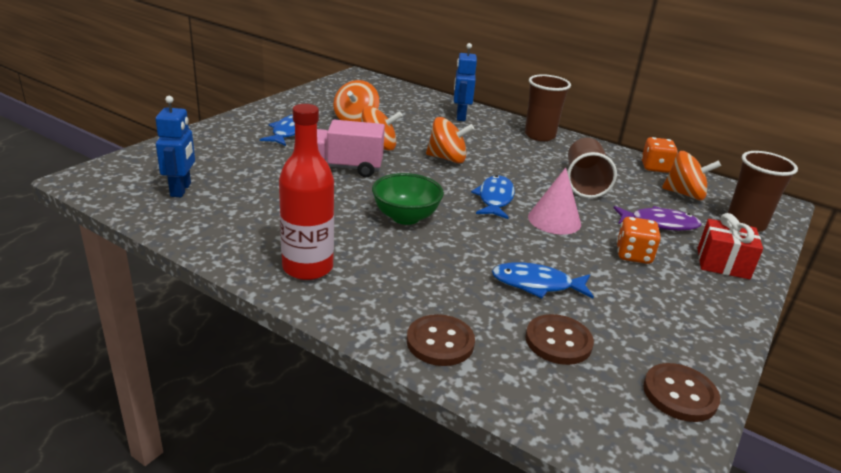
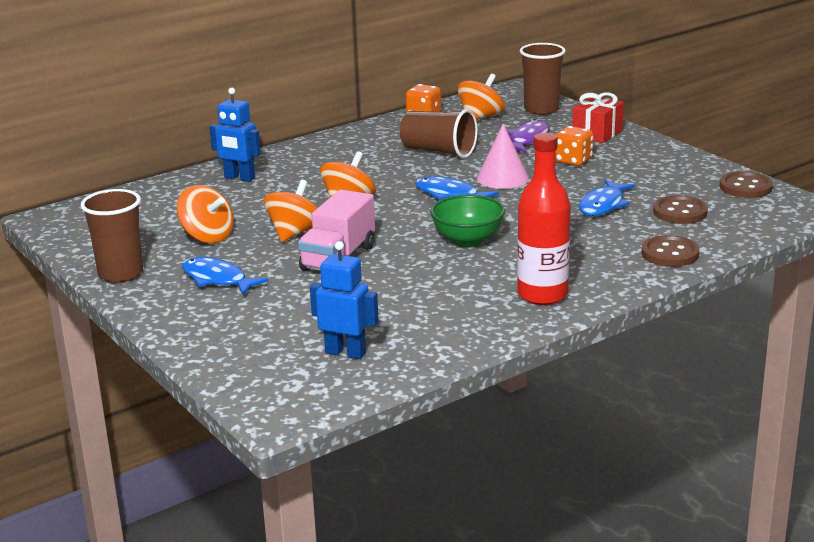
camera: 65 degrees left, 5 degrees down
brown cup [525,74,571,141] -> brown cup moved to [81,189,143,283]

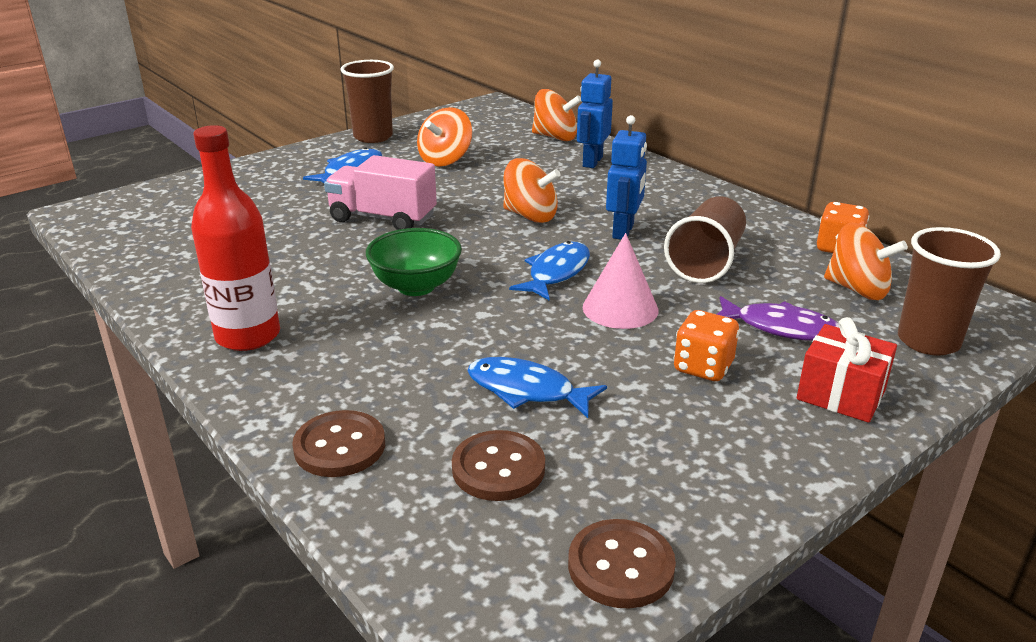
camera: 85 degrees right, 5 degrees up
orange spinning top [263,180,318,242] -> orange spinning top moved to [532,89,581,141]
blue robot [310,241,379,359] -> blue robot moved to [606,115,647,240]

